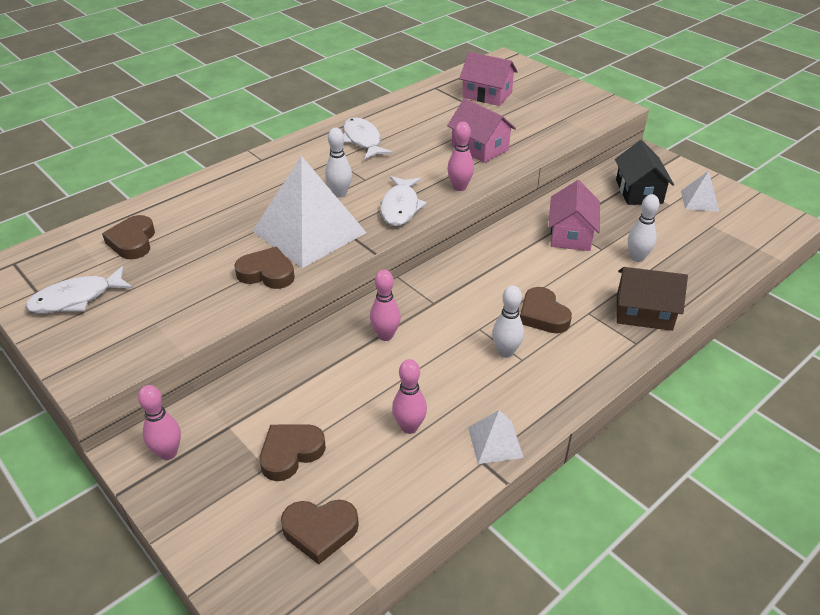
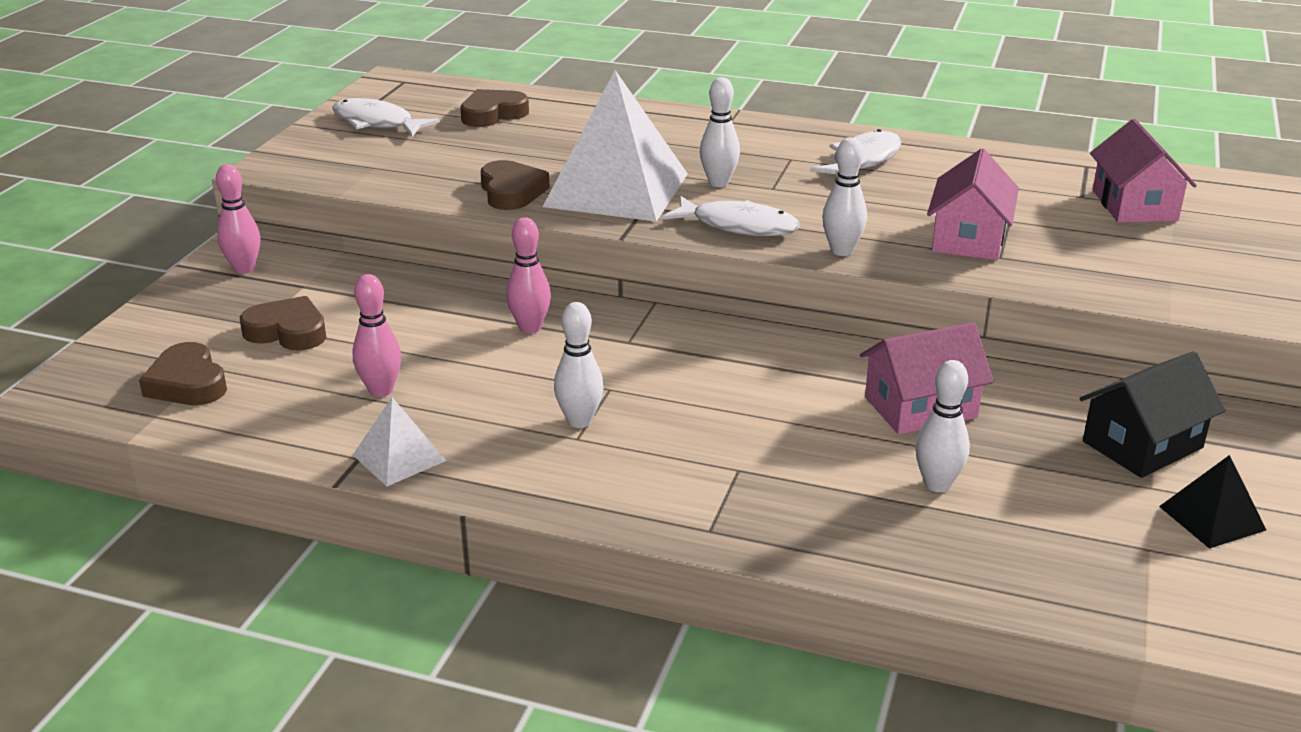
camera: 60 degrees right, 10 degrees down
white fish [380,176,427,226] -> white fish turned 135 degrees counterclockwise [662,196,800,236]
pink bowling pin [447,122,474,191] -> white bowling pin [822,137,867,256]
brown heart [520,287,572,333] -> none
brown house [617,267,688,331] -> none
white pyramid [681,171,719,212] -> black pyramid [1159,455,1266,549]

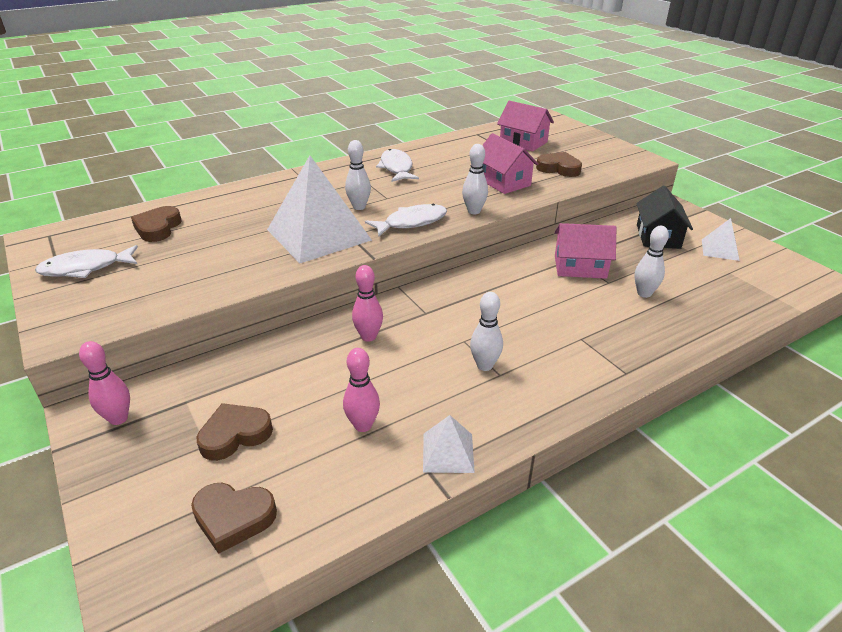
camera: 50 degrees left, 5 degrees up
brown heart [481,160,550,210] -> brown heart moved to [536,152,582,177]
pink house [860,322,994,435] -> pink house turned 75 degrees clockwise [555,223,616,279]
black pyramid [1159,455,1266,549] -> white pyramid [702,218,740,261]

